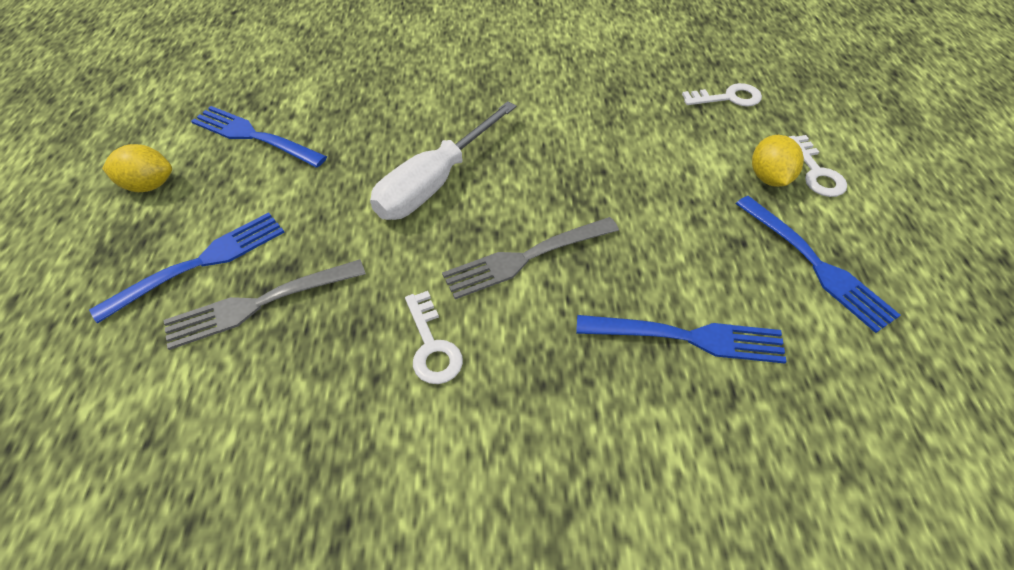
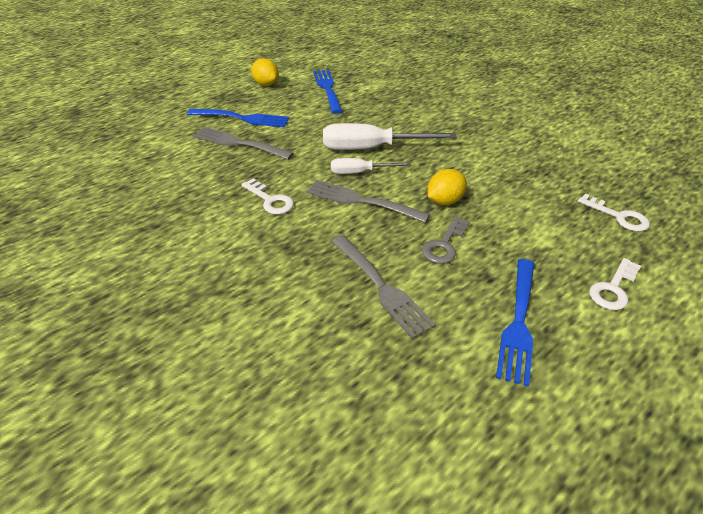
camera: 50 degrees right, 10 degrees down
white key [405,291,463,384] -> white key turned 75 degrees counterclockwise [241,178,294,214]
blue fork [576,315,787,363] -> grey fork [332,235,436,339]
yellow lemon [752,135,804,187] -> yellow lemon moved to [427,169,467,205]
none -> white screwdriver [331,158,411,174]
none -> grey key [422,217,470,264]

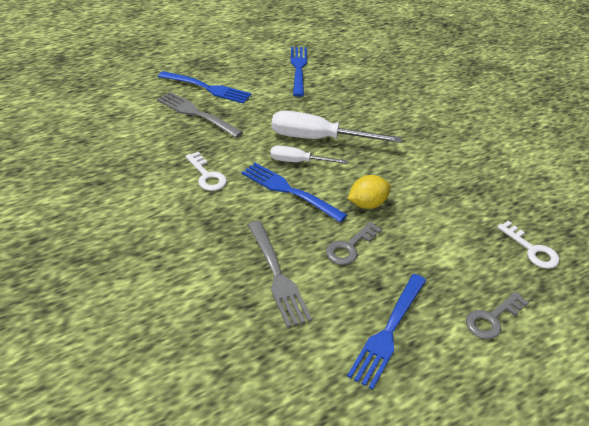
camera: 10 degrees right, 0 degrees up
yellow lemon [251,58,279,86] -> none
grey fork [306,180,430,223] -> blue fork [241,163,347,222]
white key [589,258,641,310] -> grey key [466,292,529,339]

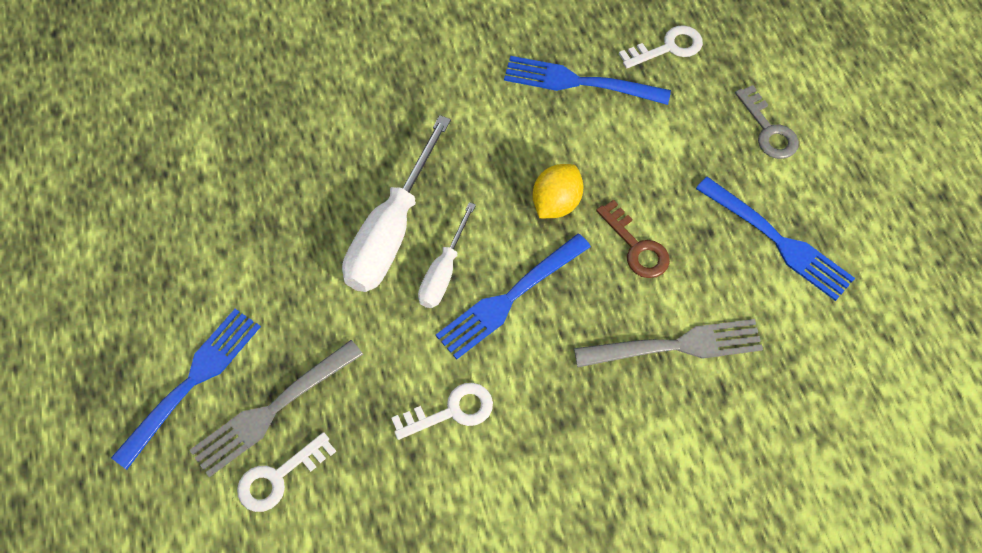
camera: 75 degrees left, 20 degrees up
blue fork [291,47,307,97] -> blue fork moved to [504,56,671,105]
grey key [326,222,382,265] -> brown key [596,200,670,278]
yellow lemon [348,175,391,209] -> yellow lemon turned 45 degrees clockwise [533,164,584,218]
none -> white key [237,432,336,512]

